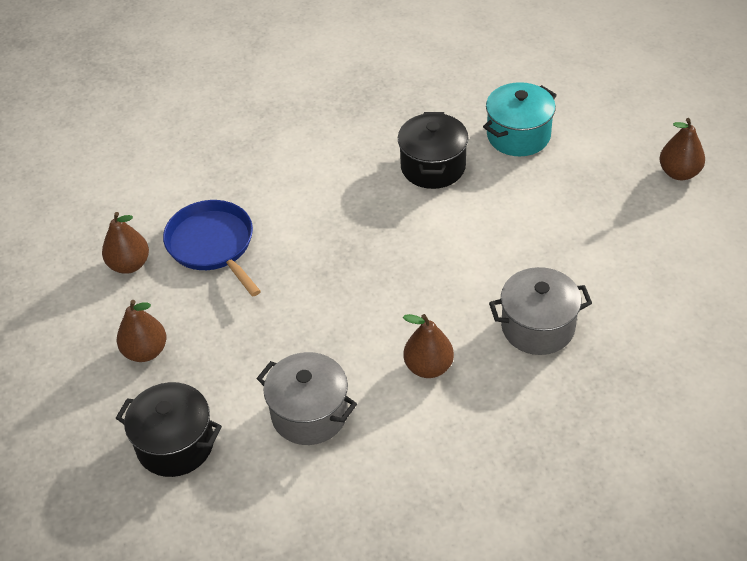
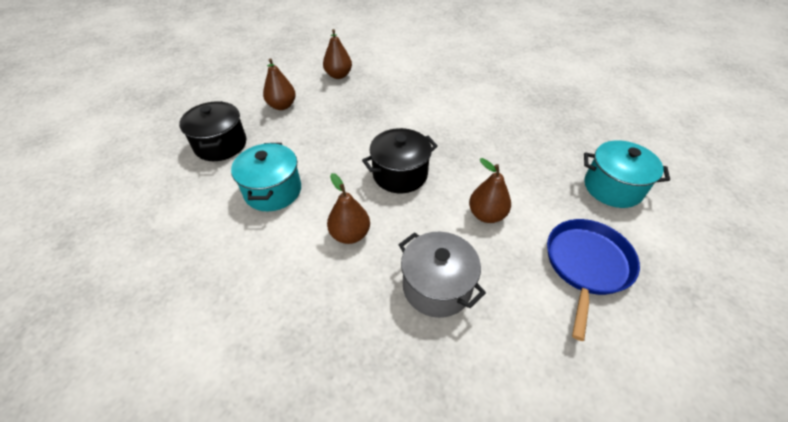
camera: 55 degrees right, 0 degrees up
blue pan [163,200,261,297] -> blue pan moved to [547,219,640,341]
grey pot [257,352,357,445] -> turquoise pot [231,143,301,211]
black pot [398,112,469,189] -> black pot moved to [362,128,438,193]
brown pear [659,118,705,180] -> brown pear moved to [469,158,511,223]

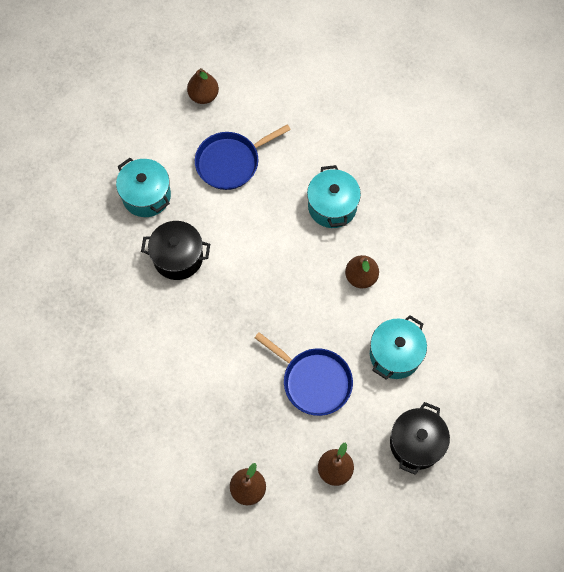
camera: 145 degrees left, 20 degrees up
black pot [362,128,438,193] -> black pot moved to [141,221,210,280]
grey pot [399,232,486,318] -> turquoise pot [307,165,361,228]
brown pear [469,158,511,223] -> brown pear moved to [187,68,219,104]
none -> blue pan [255,332,353,416]

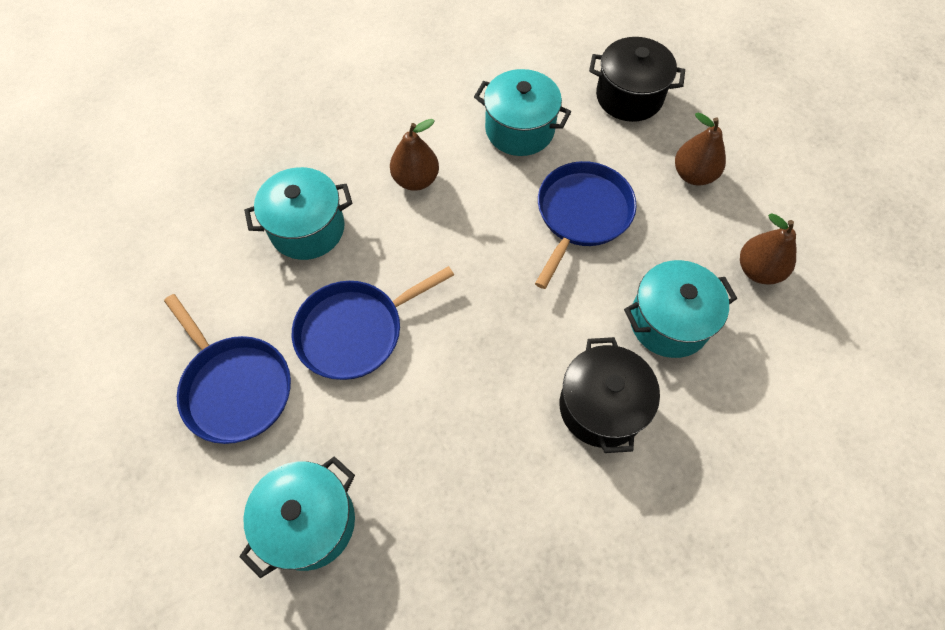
camera: 100 degrees left, 5 degrees down
black pot [141,221,210,280] -> black pot moved to [560,337,660,453]
brown pear [187,68,219,104] -> none
none -> blue pan [292,266,454,380]
none -> turquoise pot [624,260,737,358]

